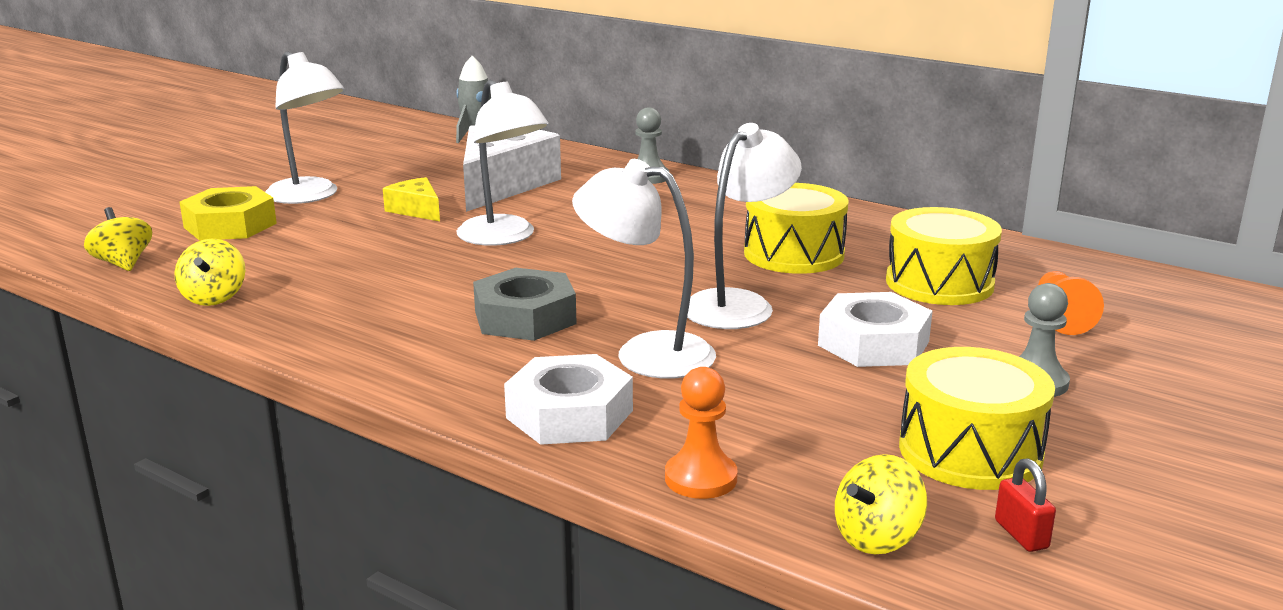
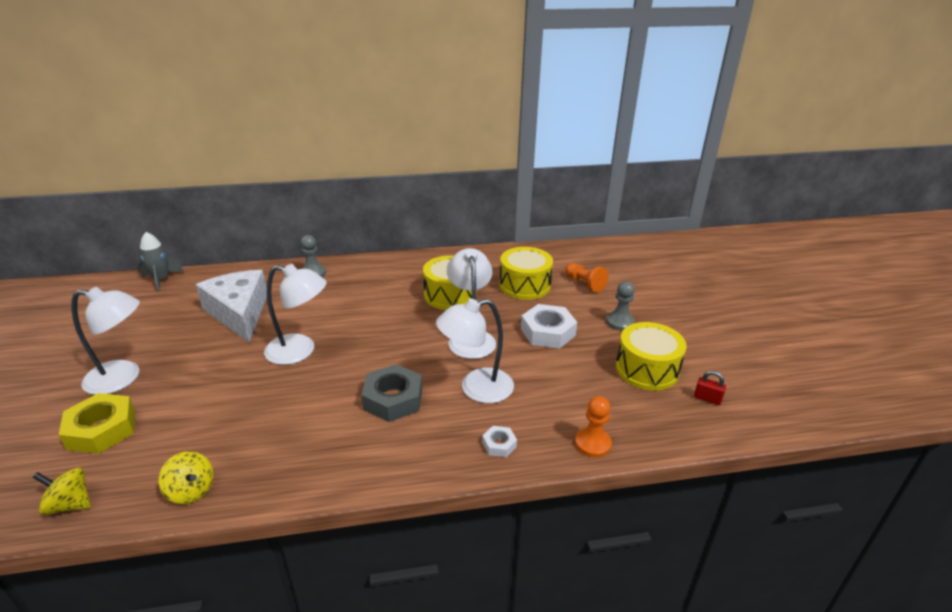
camera: 45 degrees left, 10 degrees up
yellow cheese [383,177,440,221] -> none
white nut [504,354,633,445] -> white nut [482,426,517,457], size x0.50
yellow spinning top [835,454,927,554] -> none

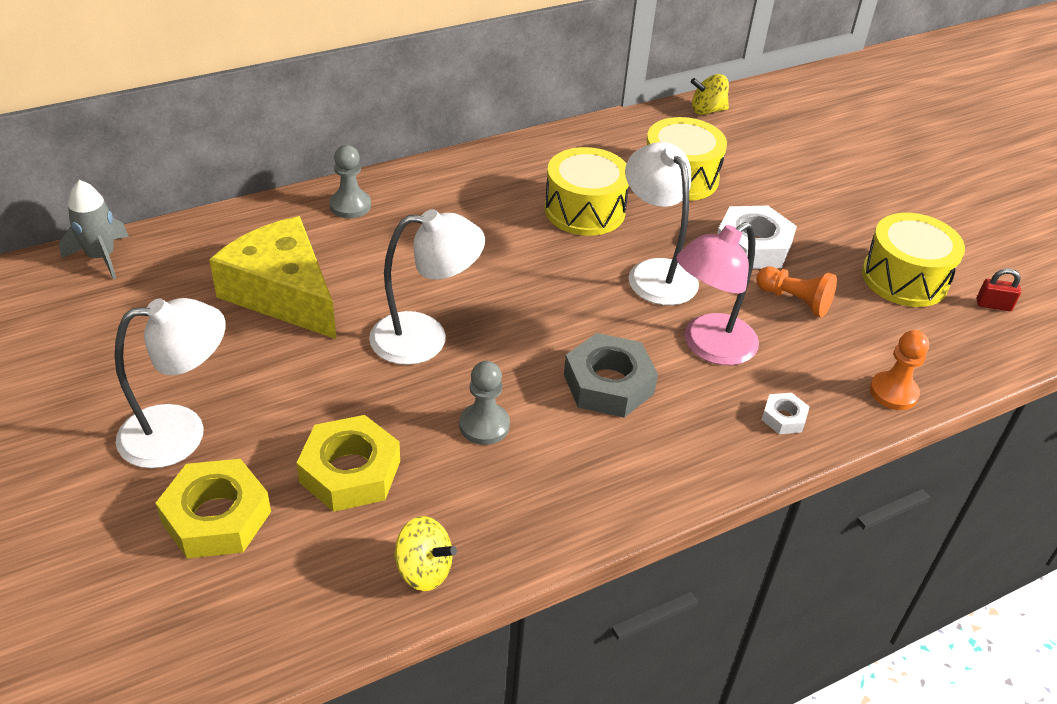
camera: 20 degrees left, 10 degrees up
yellow spinning top [33,467,91,515] -> yellow spinning top moved to [691,74,729,115]
white cheese [196,270,267,343] -> yellow cheese [209,216,336,339]
white lamp [436,299,514,403] -> pink lamp [676,222,759,365]
orange pawn [565,263,608,293] -> orange pawn moved to [756,266,837,318]
grey pawn [606,281,635,331] -> grey pawn moved to [459,361,510,445]
none -> yellow nut [297,415,400,512]

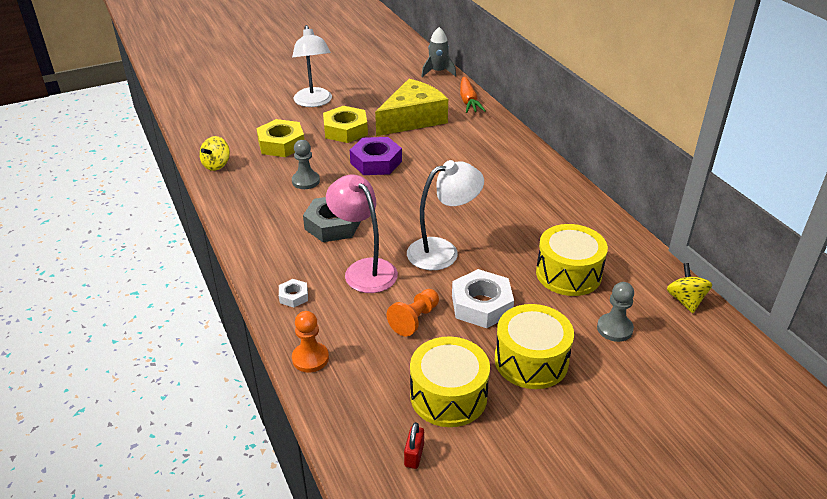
camera: 95 degrees right, 5 degrees down
yellow nut [156,459,271,558] -> yellow nut moved to [323,106,368,143]
grey pawn [329,145,371,218] -> grey pawn moved to [597,282,634,342]
white lamp [369,209,485,365] -> purple nut [350,137,402,175]
yellow drum [544,147,629,236] -> yellow drum moved to [495,304,574,389]
none -> orange carrot [460,76,486,113]

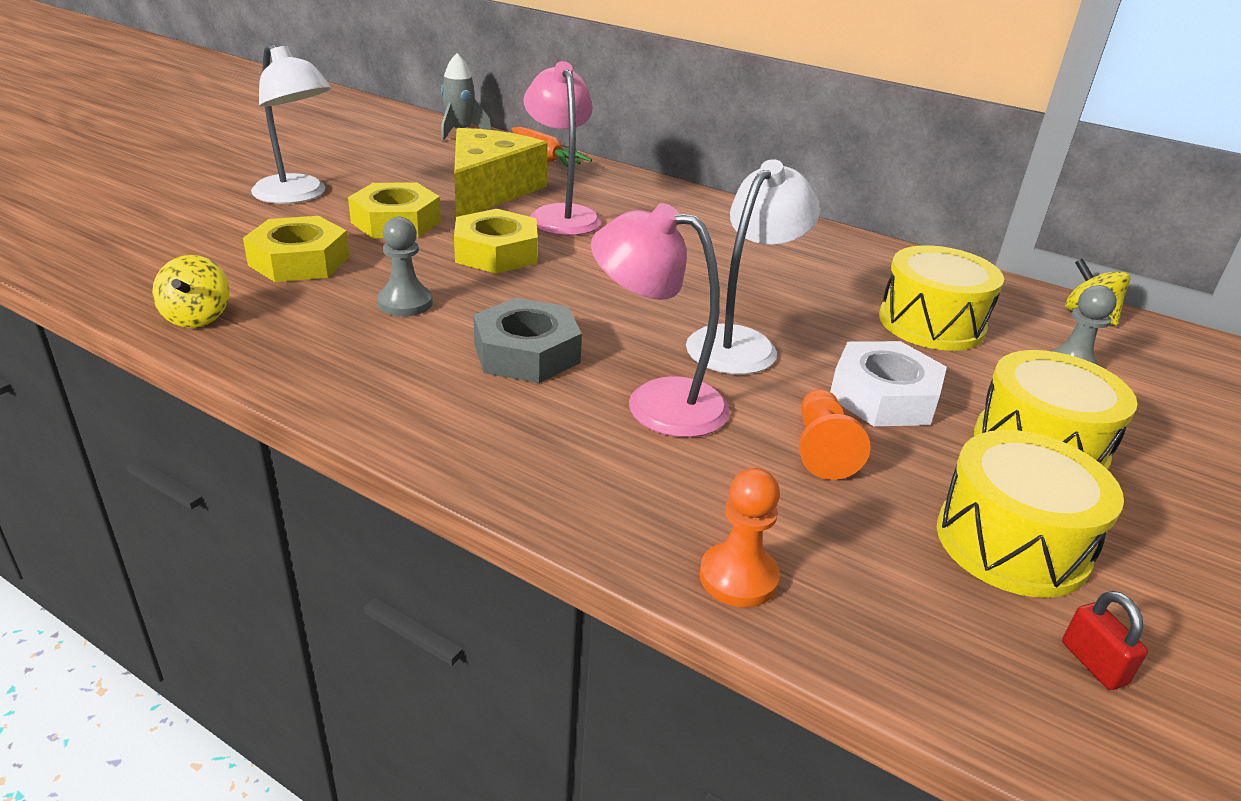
camera: 35 degrees left, 5 degrees down
white nut [279,279,308,308] -> none
purple nut [350,137,402,175] -> yellow nut [454,209,538,274]
none -> pink lamp [524,61,601,236]

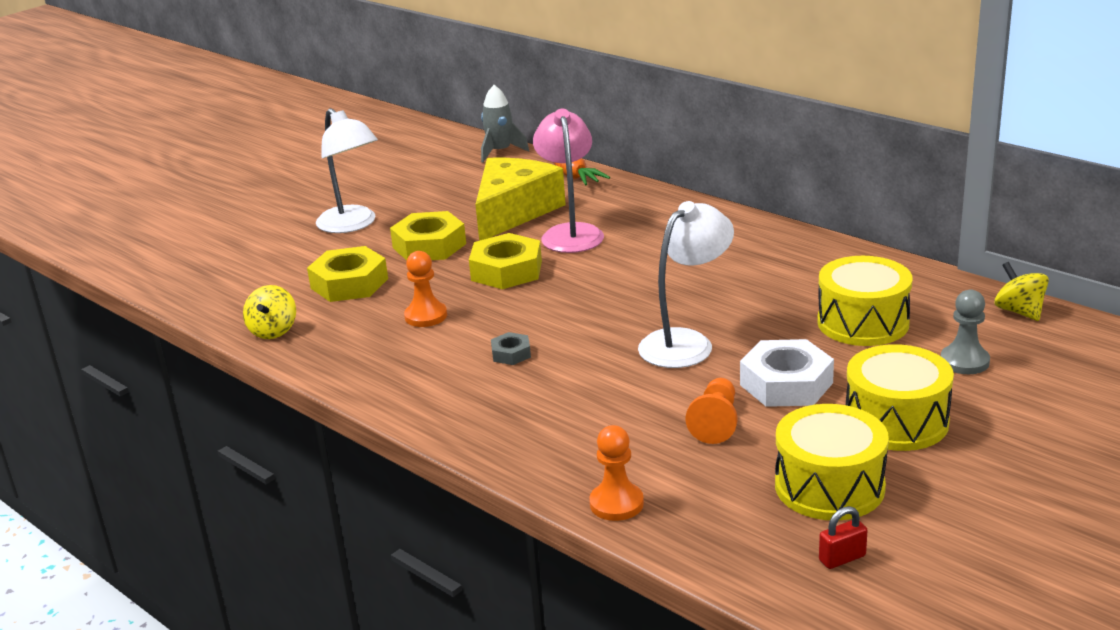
camera: 15 degrees right, 5 degrees down
grey pawn [377,217,433,317] -> orange pawn [404,251,447,327]
grey nut [473,298,582,383] -> grey nut [491,332,531,365], size x0.50
pink lamp [591,203,730,438] -> none
red padlock [1062,591,1148,690] -> red padlock turned 75 degrees clockwise [819,506,868,569]

